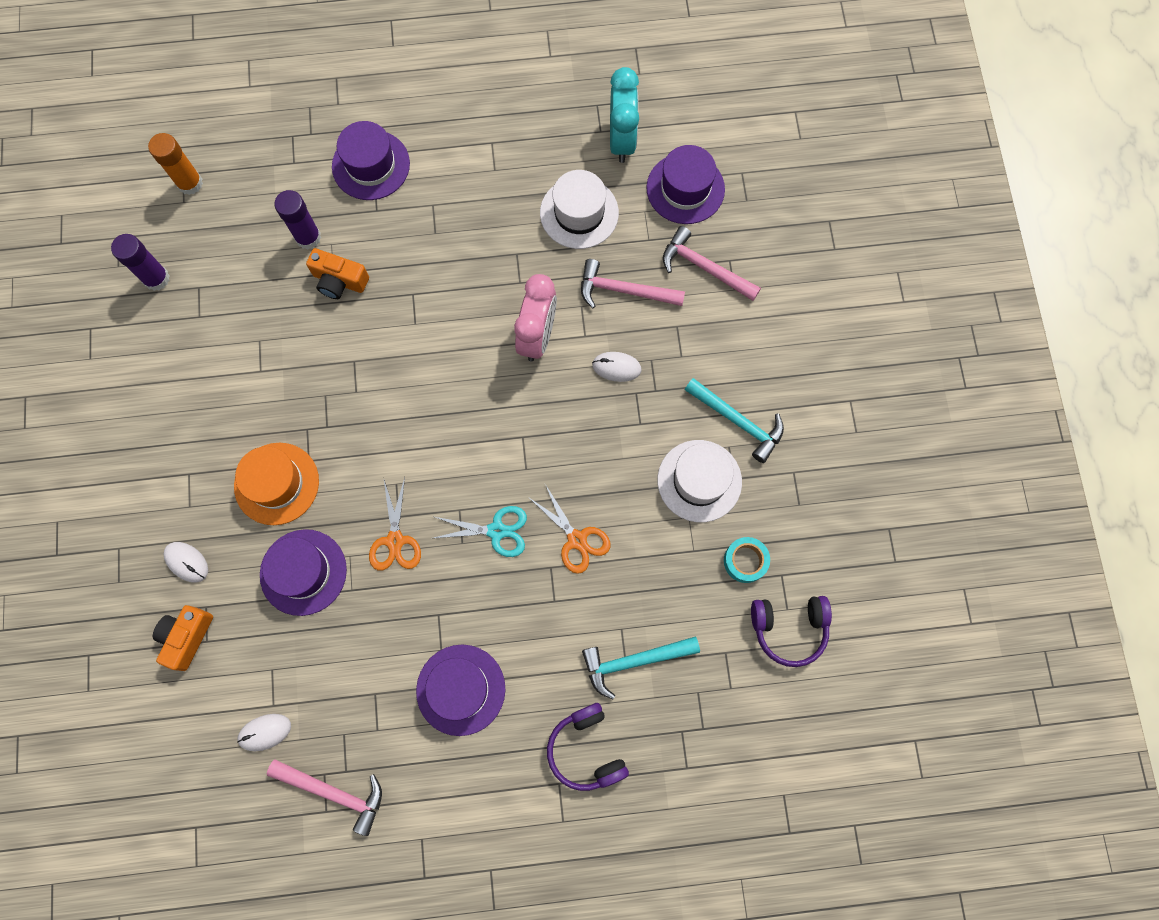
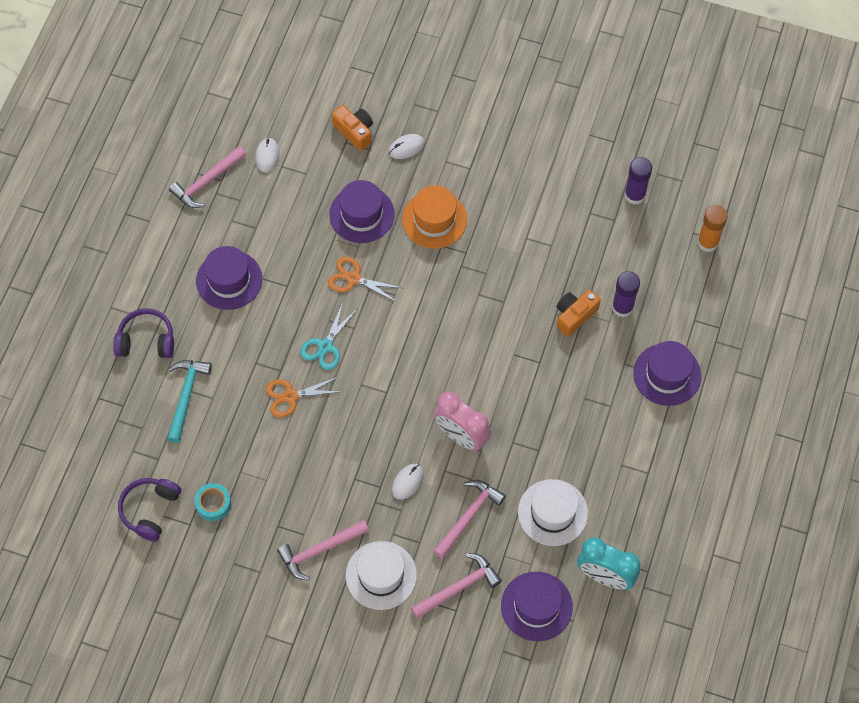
camera: 115 degrees right, 10 degrees down
white hat [657,440,742,522] -> white hat moved to [346,541,417,610]
turquoise hammer [685,378,784,463] -> pink hammer [277,520,369,581]

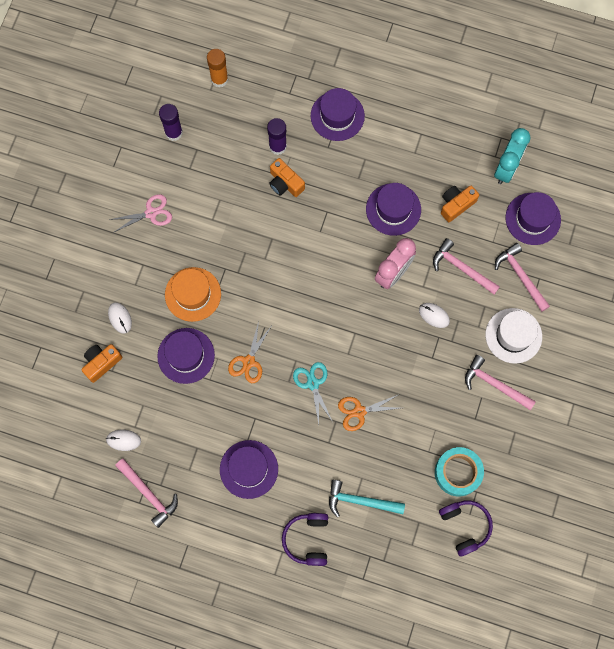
camera: 90 degrees left, 10 degrees up
purple headphones [118,478,181,542] -> purple headphones turned 135 degrees counterclockwise [439,501,493,557]
turquoise tape [194,483,231,521] -> turquoise tape [435,447,484,497], size x1.58
orange scissors [266,376,343,417] -> orange scissors turned 90 degrees clockwise [338,395,400,431]
pink hammer [277,520,369,581] -> pink hammer turned 150 degrees clockwise [465,355,536,410]
turquoise scissors [300,303,357,370] -> turquoise scissors turned 135 degrees counterclockwise [293,362,333,424]
white hat [518,479,588,546] -> orange camera [441,186,479,222]
none -> pink scissors [109,194,172,232]
none -> purple hat [366,183,421,236]

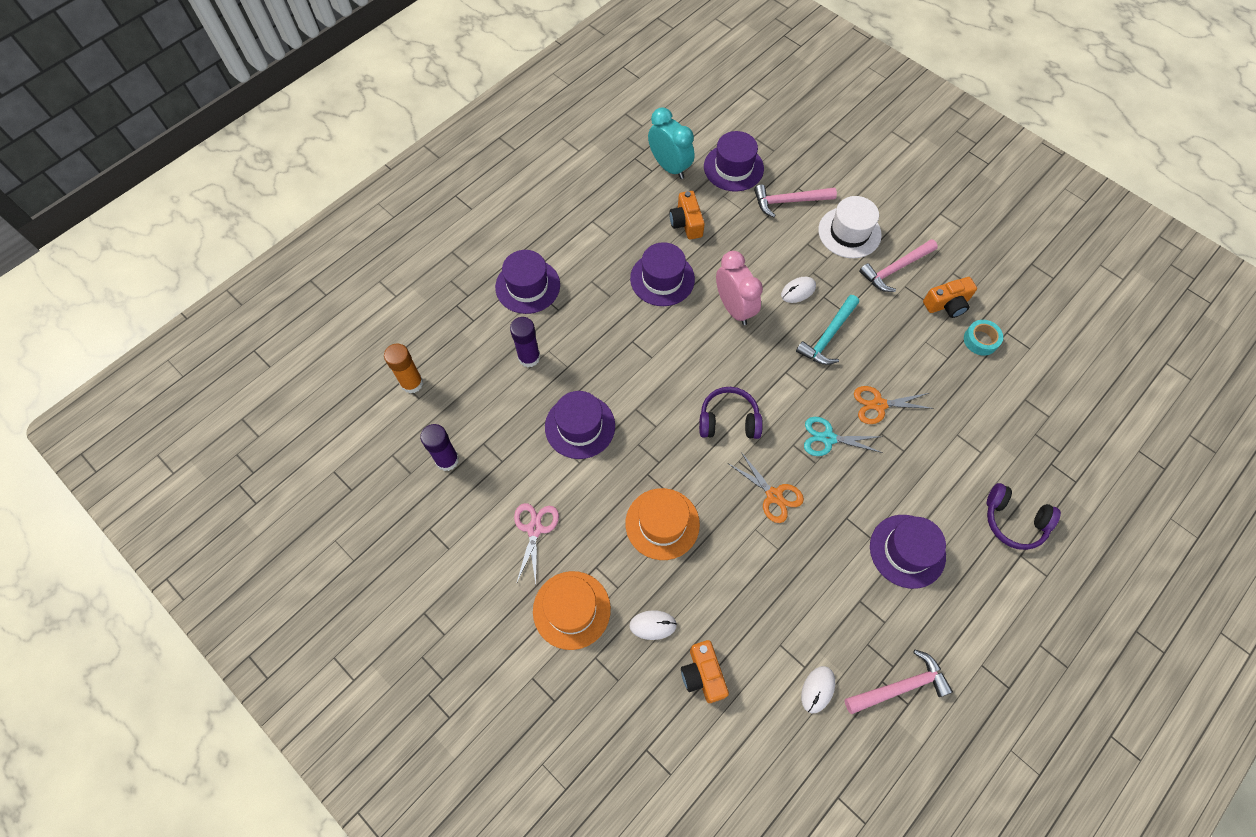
camera: 65 degrees left, 10 degrees down
purple hat [157,328,215,384] -> purple hat moved to [545,391,615,459]
orange camera [269,158,305,197] -> orange camera moved to [923,277,977,318]
turquoise hammer [329,480,405,517] -> turquoise hammer moved to [796,295,859,365]
orange scissors [338,395,400,431] -> orange scissors turned 75 degrees clockwise [854,386,934,424]
pink hammer [433,238,500,295] -> none
turquoise tape [435,447,484,497] -> turquoise tape [964,320,1003,355], size x0.63
purple headphones [439,501,493,557] -> purple headphones moved to [699,387,763,439]
none -> orange hat [533,571,611,650]

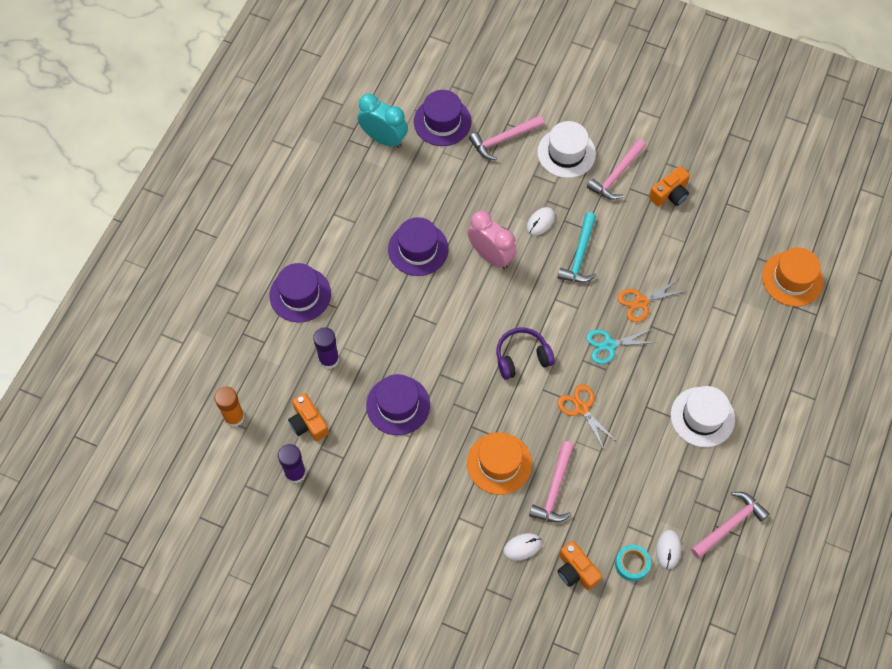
camera: 20 degrees left, 0 degrees up
pink scissors [514,503,559,584] -> none
orange hat [533,571,611,650] -> orange hat moved to [762,247,824,307]
orange camera [669,191,705,240] -> orange camera moved to [288,393,329,441]
orange scissors [729,452,804,523] -> orange scissors turned 150 degrees counterclockwise [558,384,618,450]
purple hat [870,515,946,589] -> white hat [671,386,735,447]
turquoise tape [964,320,1003,355] -> turquoise tape moved to [615,545,651,581]
purple headphones [987,483,1061,550] -> none
none -> pink hammer [529,441,574,522]

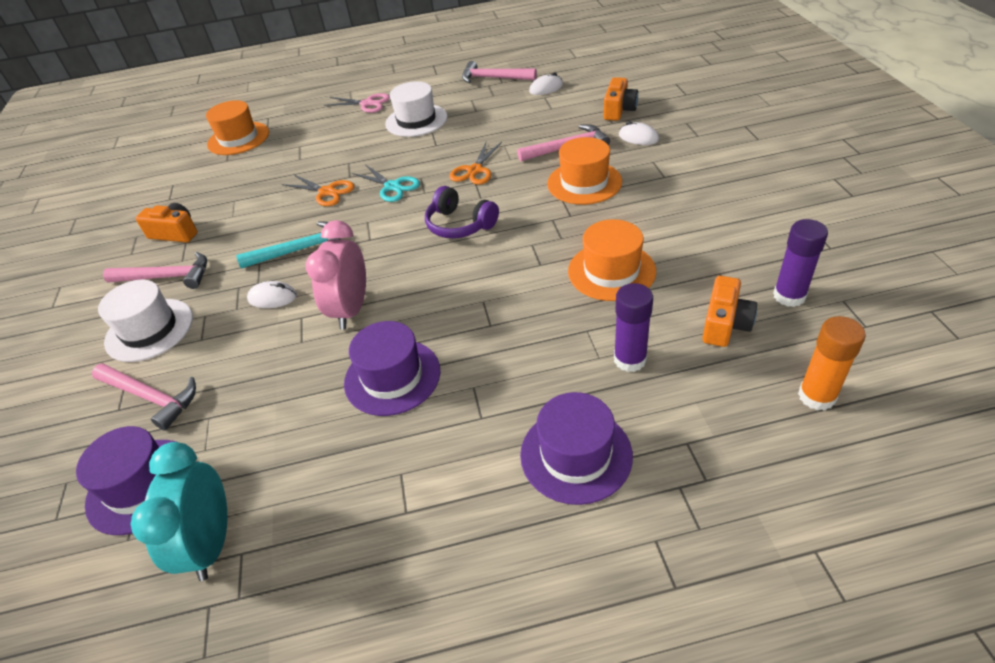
camera: 120 degrees left, 20 degrees down
purple hat [366,374,430,435] -> orange hat [568,219,656,301]
turquoise tape [615,545,651,581] -> none
none -> pink scissors [324,93,390,113]

